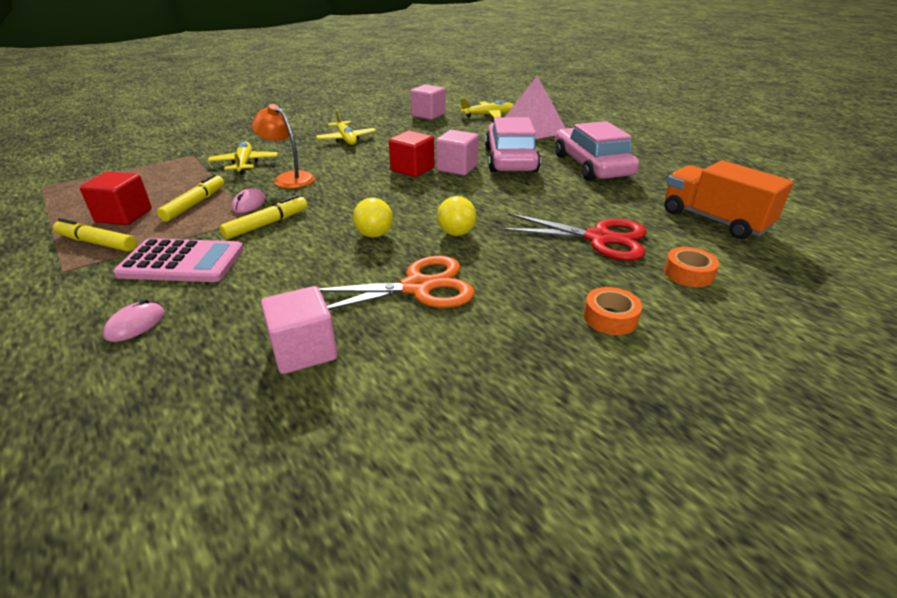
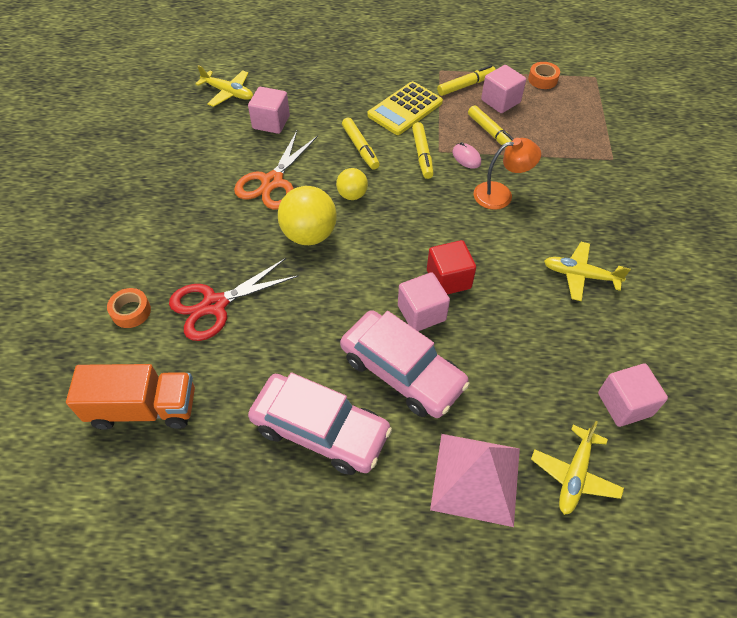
camera: 130 degrees right, 20 degrees up
red cube [80,172,152,225] -> pink cube [481,65,526,113]
pink mouse [103,299,164,342] -> none
pink calculator [113,238,244,282] -> yellow calculator [367,81,443,135]
yellow plane [208,142,278,174] -> yellow plane moved to [195,65,253,107]
yellow ball [437,196,476,236] -> yellow ball [278,186,337,245], size x1.75
orange tape [583,287,642,335] -> orange tape moved to [528,62,560,89]
none -> yellow marker [342,117,380,170]

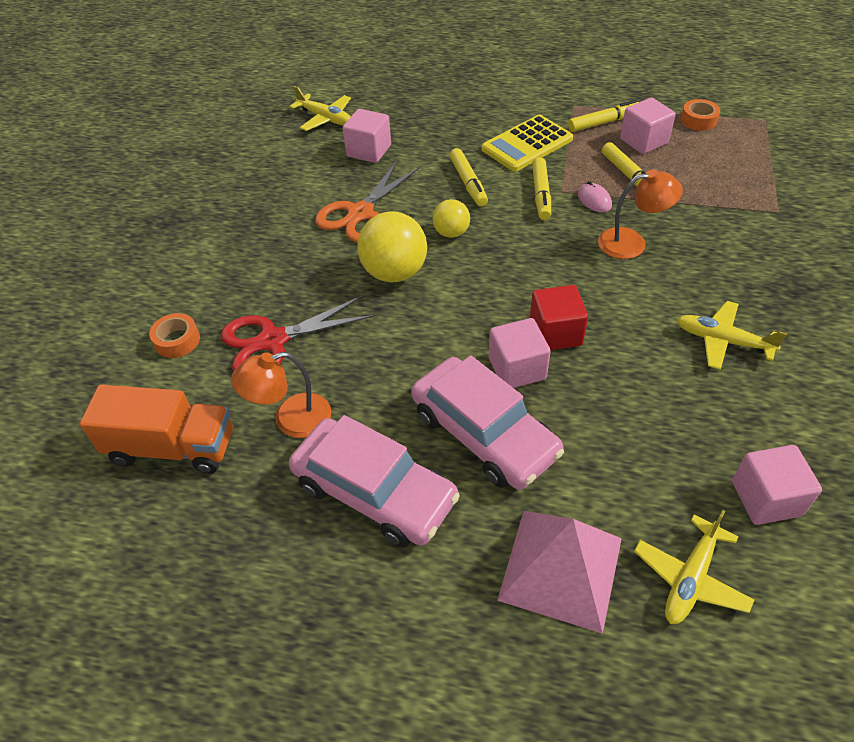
camera: 10 degrees right, 5 degrees down
none -> orange lamp [231,352,331,438]

